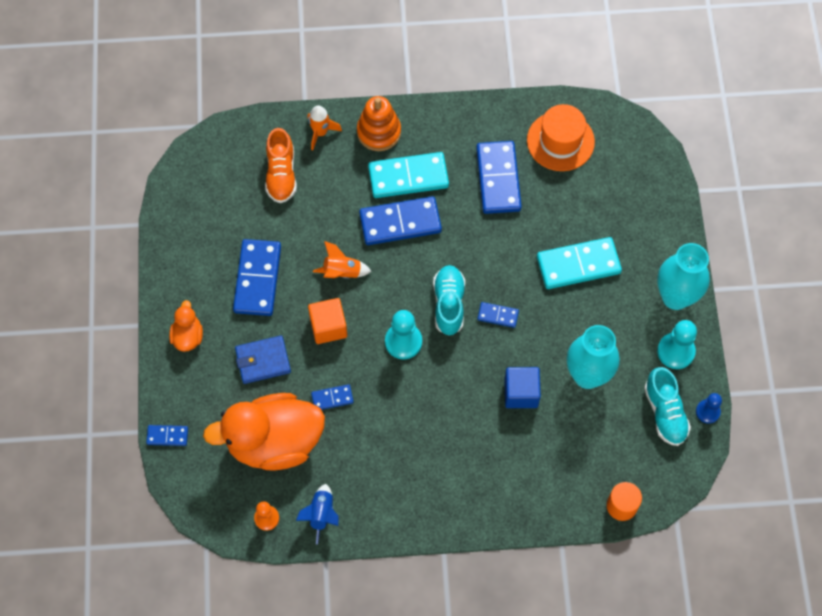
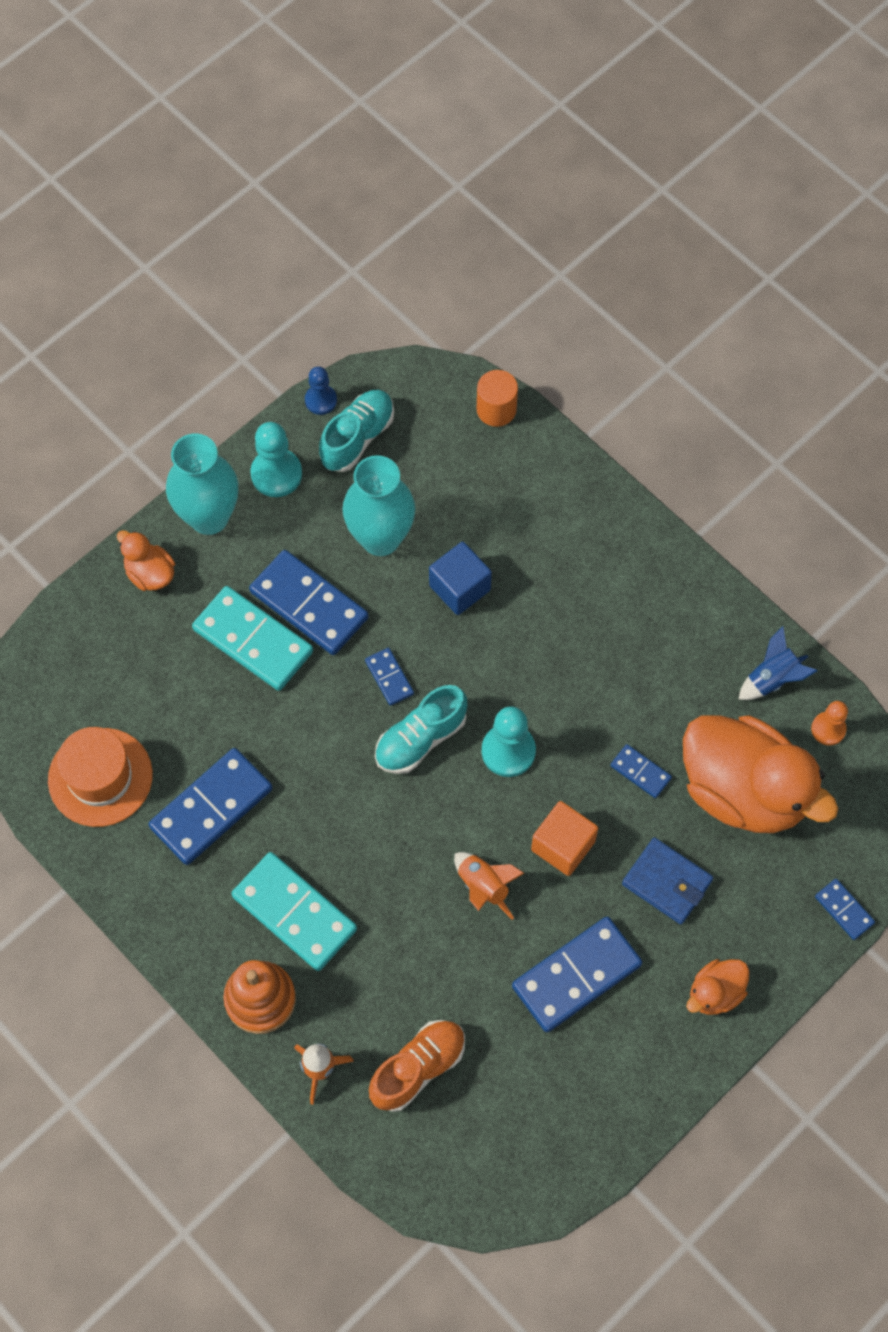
camera: 130 degrees left, 0 degrees up
blue domino [359,196,442,245] -> blue domino moved to [249,550,369,655]
none -> orange duck [117,530,175,591]

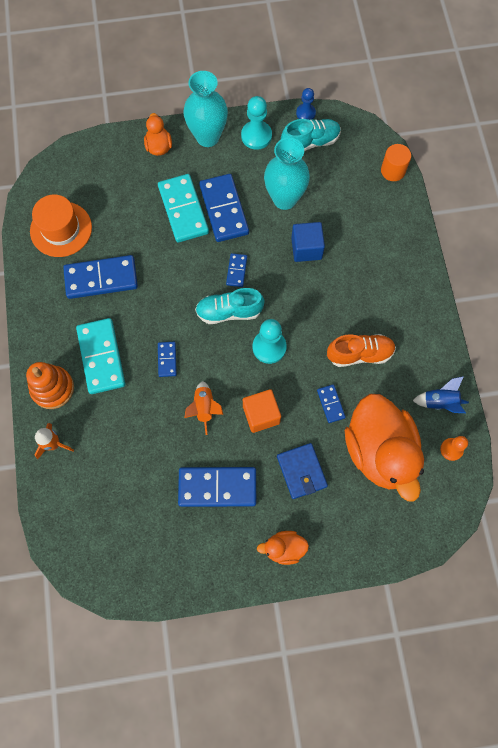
camera: 35 degrees right, 5 degrees up
orange shoe [369,1020,465,1112] -> orange shoe moved to [327,334,396,367]
blue domino [815,879,875,940] -> blue domino moved to [158,342,177,377]

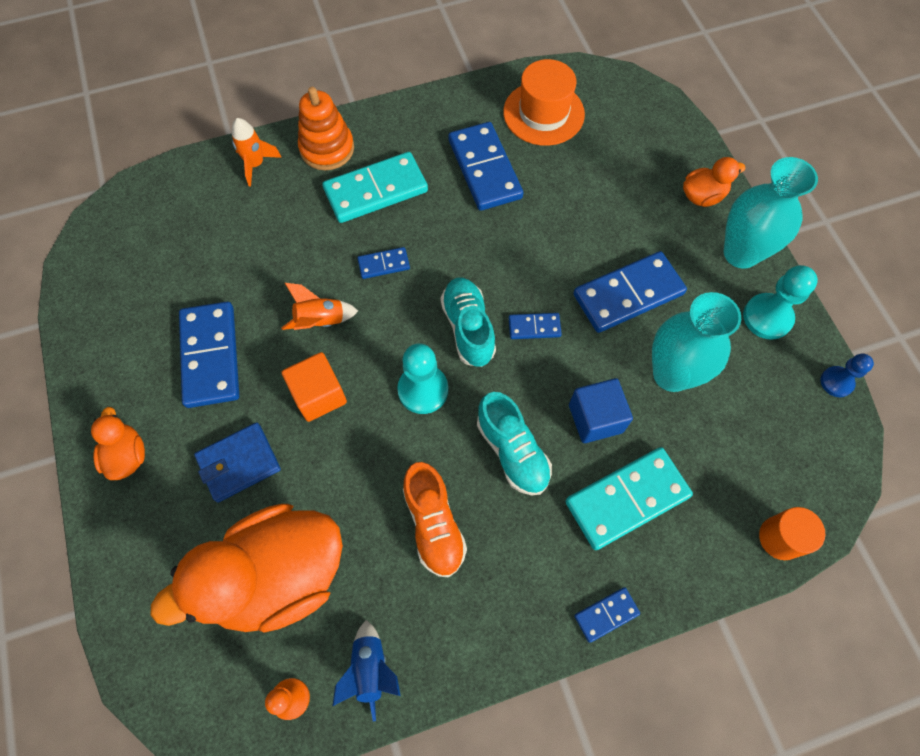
camera: 80 degrees right, 5 degrees down
turquoise domino [158,174,209,243] -> turquoise domino moved to [565,447,693,550]
turquoise shoe [281,119,341,151] -> turquoise shoe moved to [477,392,552,495]
blue domino [317,384,346,423] -> blue domino moved to [574,587,640,643]

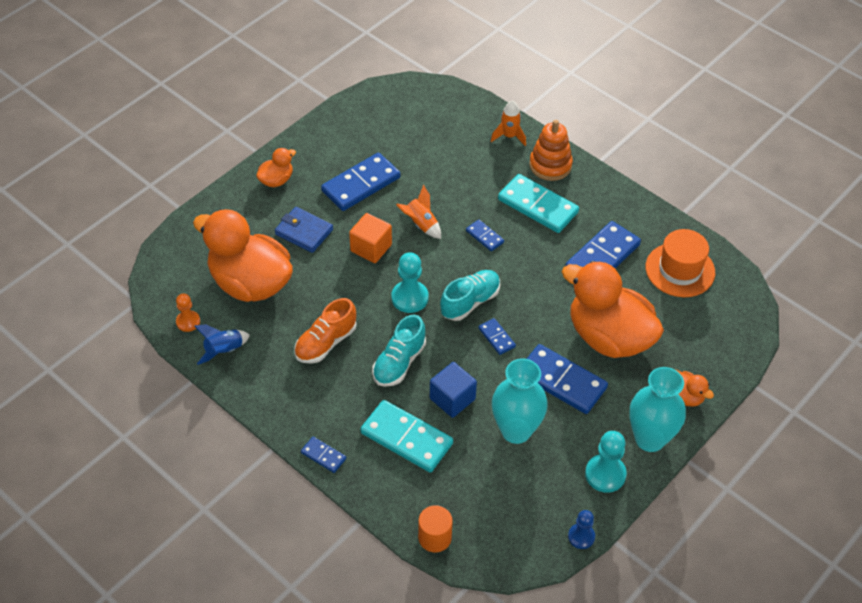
camera: 60 degrees right, 15 degrees down
none -> orange duck [562,261,664,358]

